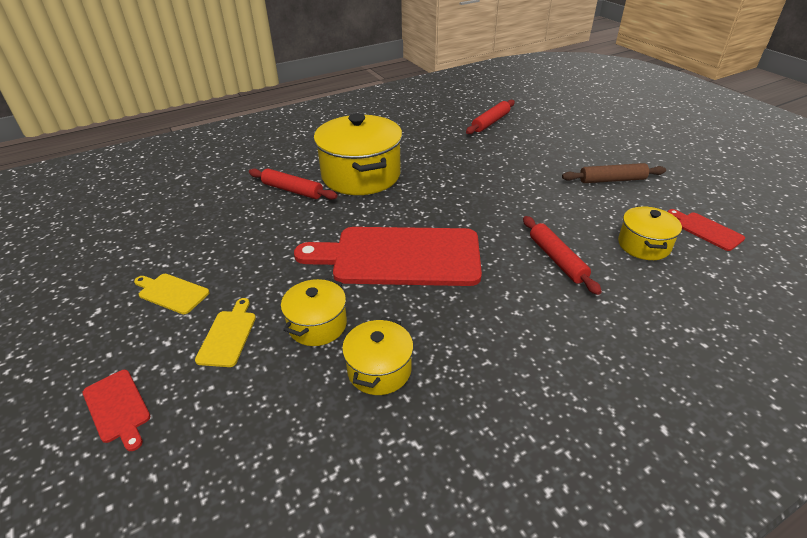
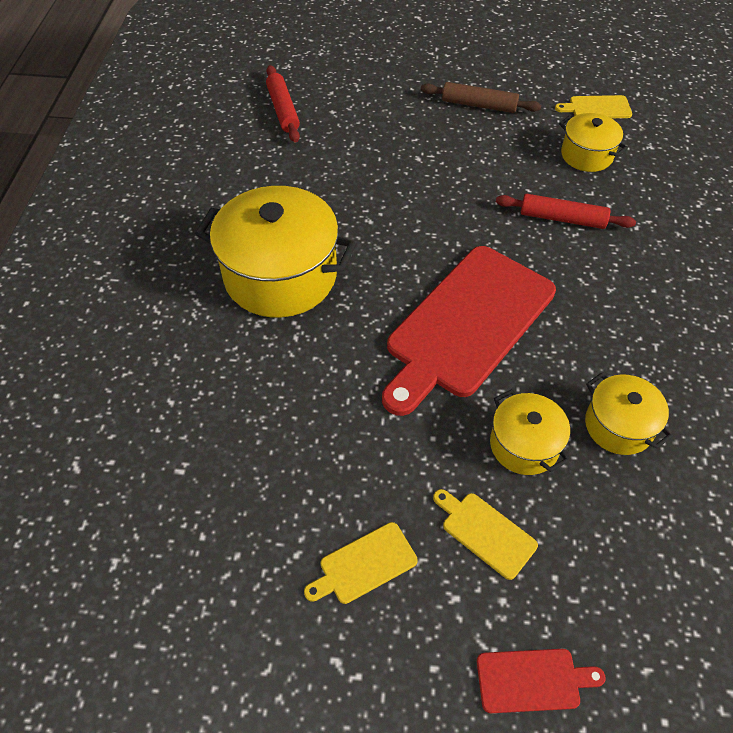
camera: 55 degrees left, 15 degrees up
red rolling pin [249,169,338,200] -> none
brown rolling pin [562,163,666,183] -> brown rolling pin turned 75 degrees clockwise [421,82,541,113]
red cutting board [668,209,745,251] -> yellow cutting board [555,95,632,118]

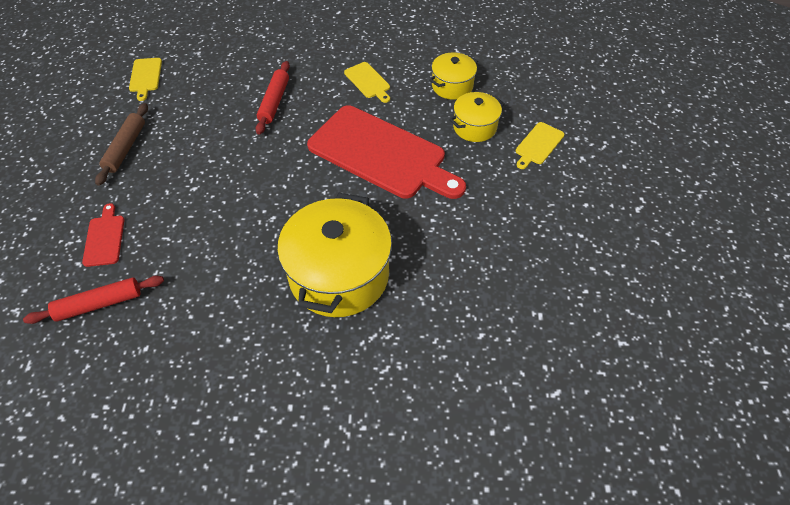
camera: 95 degrees left, 0 degrees up
yellow cutting board [304,522,418,604] -> yellow cutting board moved to [344,62,390,103]
red cutting board [477,649,606,713] -> red cutting board moved to [82,203,124,267]
yellow pot [559,113,628,172] -> none

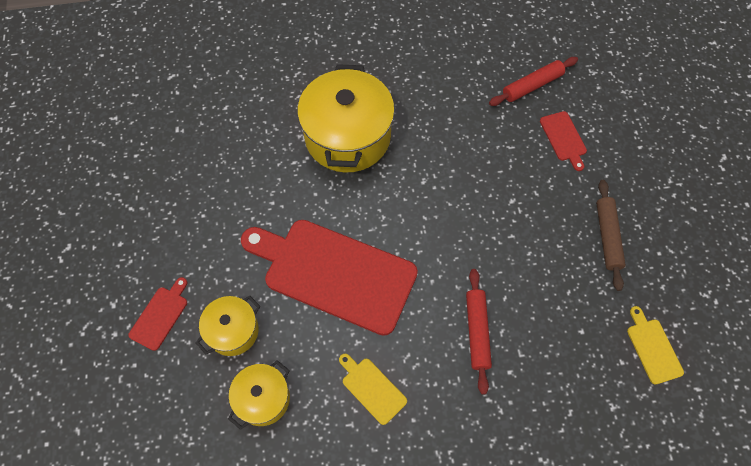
camera: 170 degrees right, 10 degrees up
yellow cutting board [516,122,565,169] -> red cutting board [128,277,187,351]

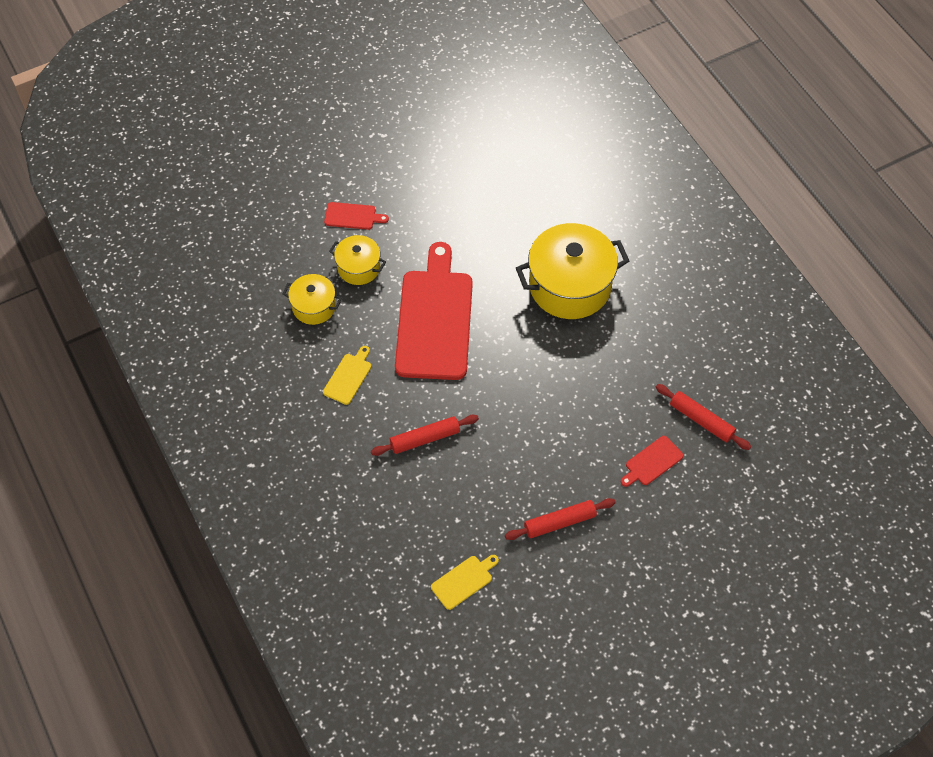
camera: 70 degrees right, 5 degrees down
brown rolling pin [596,180,626,291] -> red rolling pin [505,498,616,540]

